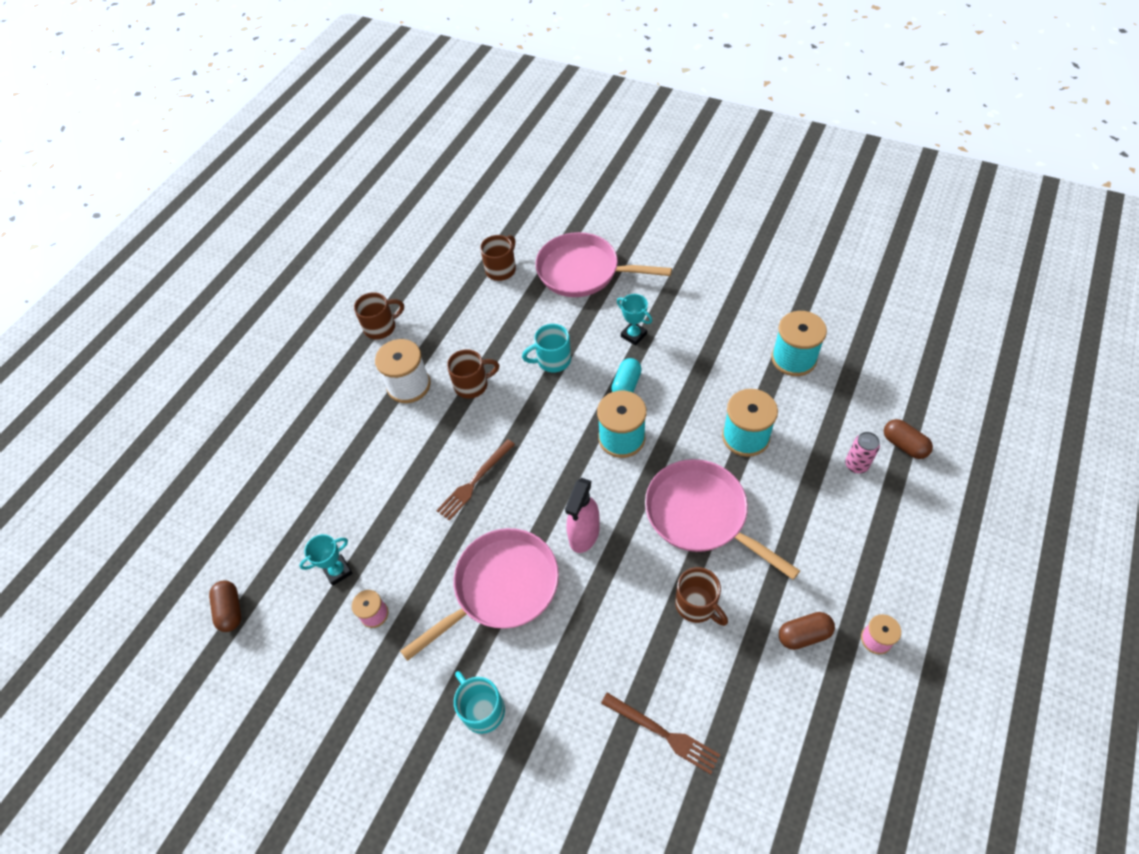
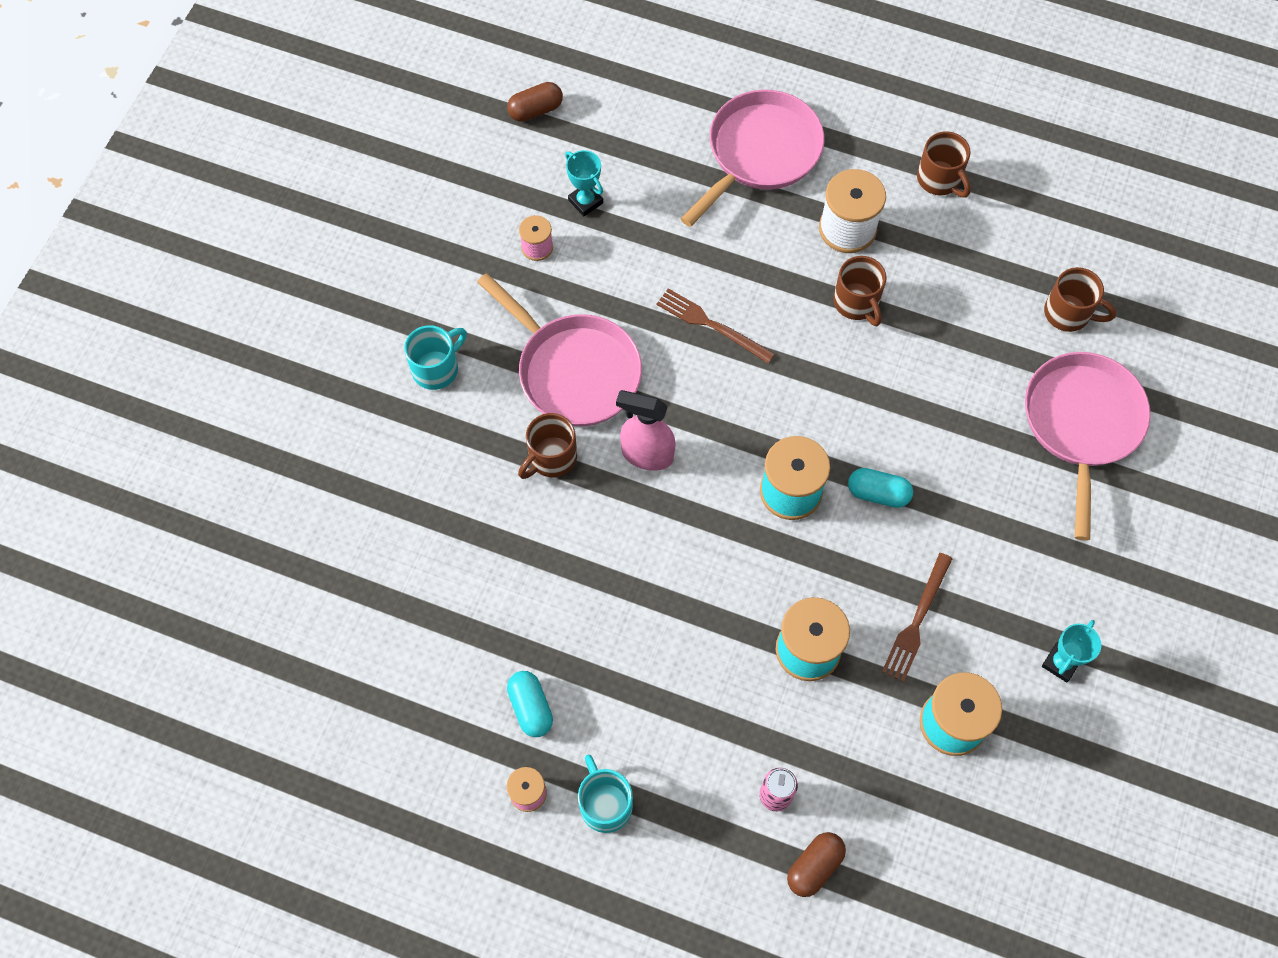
camera: 80 degrees right, 10 degrees up
turquoise mug [522,324,571,372] -> turquoise mug moved to [578,755,633,833]
brown fork [601,692,720,774] -> brown fork moved to [882,553,953,682]
turquoise trophy [617,294,652,346] -> turquoise trophy moved to [1042,620,1101,682]
pink pan [645,459,800,580] -> pink pan moved to [681,89,824,227]
brown mug [675,567,728,626] -> brown mug moved to [518,413,577,479]
brown capsule [779,612,835,650] -> turquoise capsule [507,671,553,737]

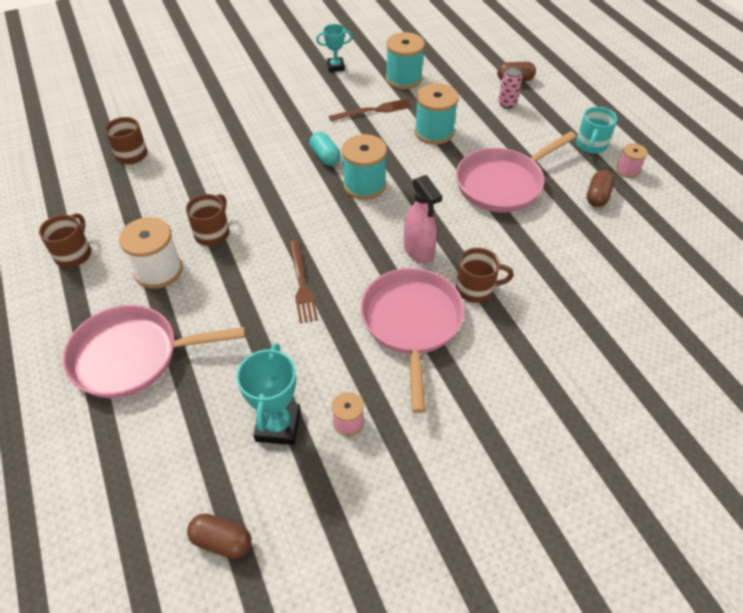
camera: 135 degrees left, 15 degrees down
turquoise mug [404,325,467,390] -> none
turquoise capsule [507,671,553,737] -> brown capsule [587,170,615,207]
turquoise trophy [565,150,603,216] -> turquoise trophy [236,343,301,445], size x1.56
pink pan [1025,352,1151,541] -> pink pan moved to [456,131,577,212]

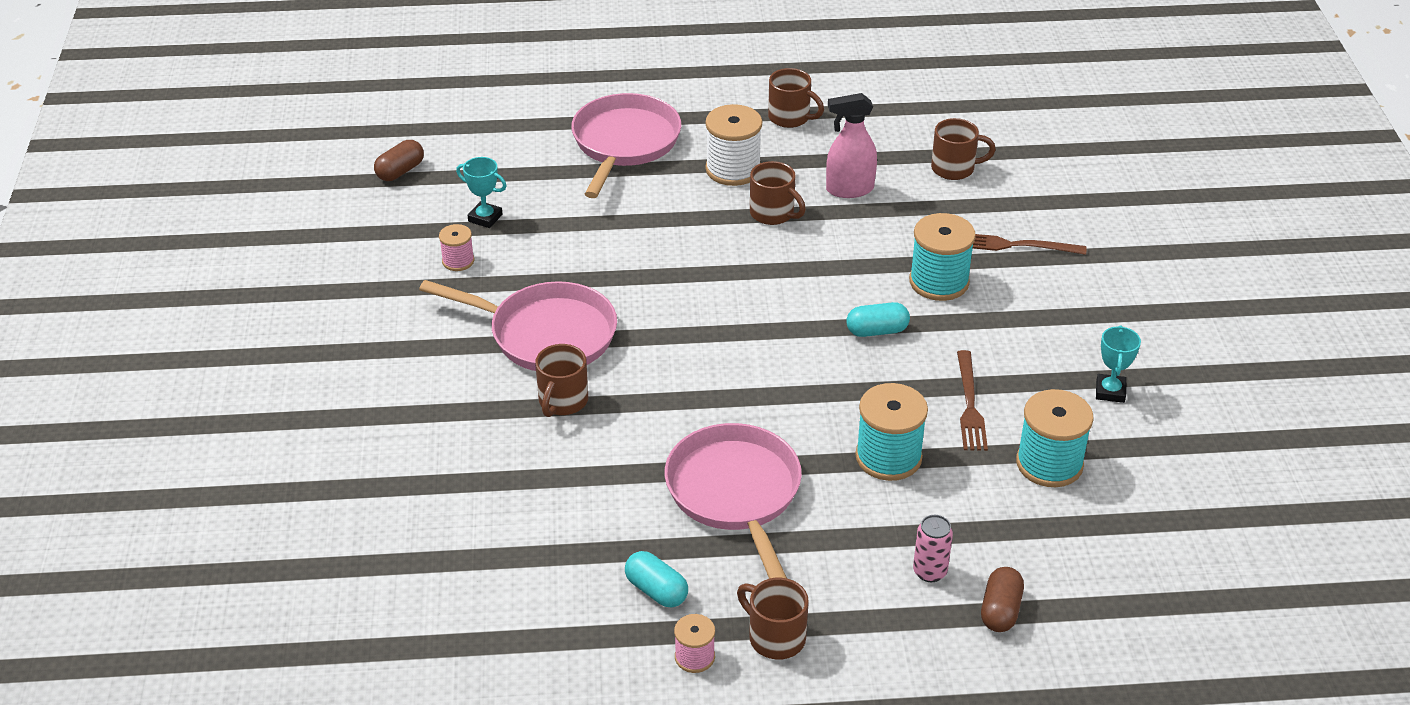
camera: 110 degrees right, 10 degrees down
turquoise trophy [236,343,301,445] -> turquoise trophy [456,157,507,228], size x0.64
brown fork [289,240,318,323] -> brown fork moved to [972,234,1086,255]
turquoise spool [342,134,387,199] -> turquoise spool moved to [909,213,976,301]
pink spray bottle [404,175,442,263] -> pink spray bottle moved to [826,93,877,198]
turquoise mug [576,107,617,154] -> brown mug [737,577,809,660]
brown capsule [587,170,615,207] -> turquoise capsule [625,551,688,607]

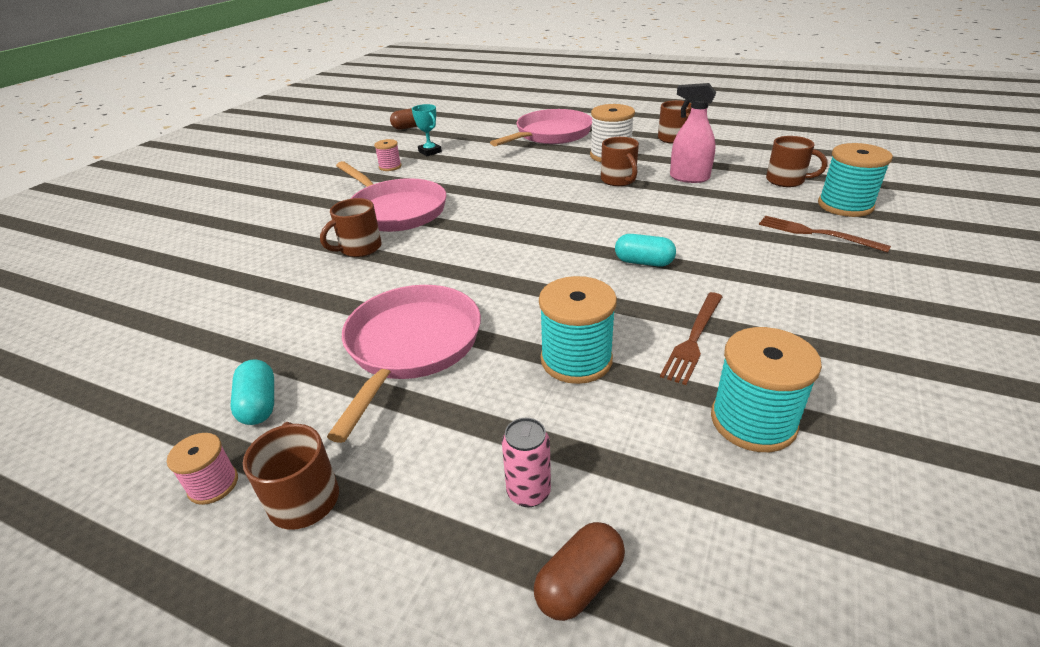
camera: 30 degrees right, 5 degrees down
turquoise spool [909,213,976,301] -> turquoise spool moved to [818,143,893,217]
turquoise trophy [1096,325,1141,403] -> none

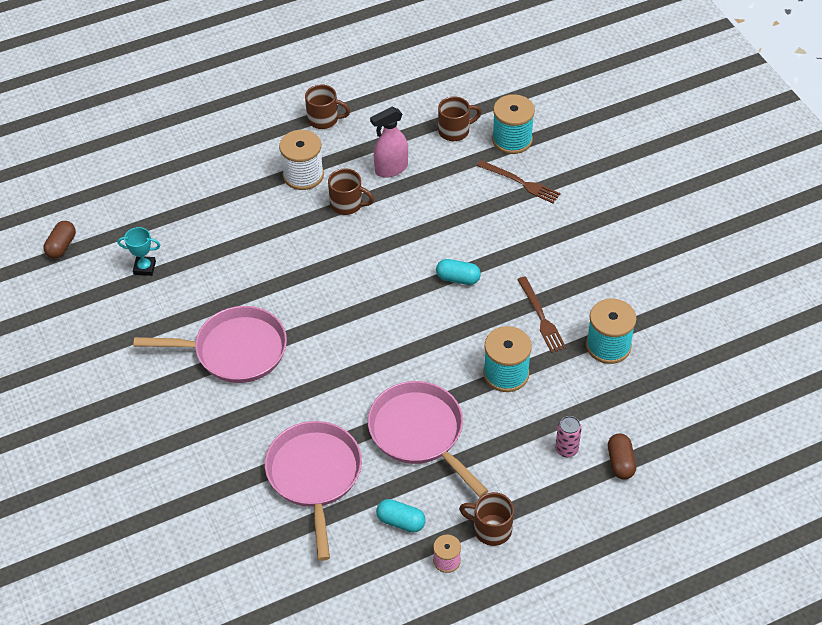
camera: 50 degrees left, 15 degrees up
brown mug [320,198,382,257] -> none
pink spool [374,139,401,171] -> none
pink pan [490,109,592,146] -> pink pan moved to [265,421,362,561]
turquoise capsule [615,234,676,267] -> turquoise capsule turned 45 degrees clockwise [436,259,481,285]
brown fork [759,216,891,253] -> brown fork turned 135 degrees counterclockwise [477,160,561,203]

